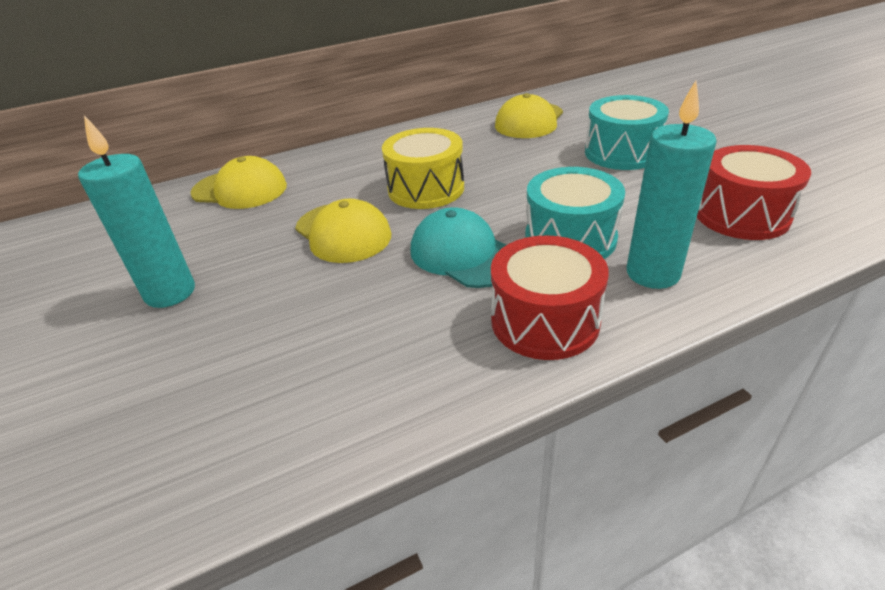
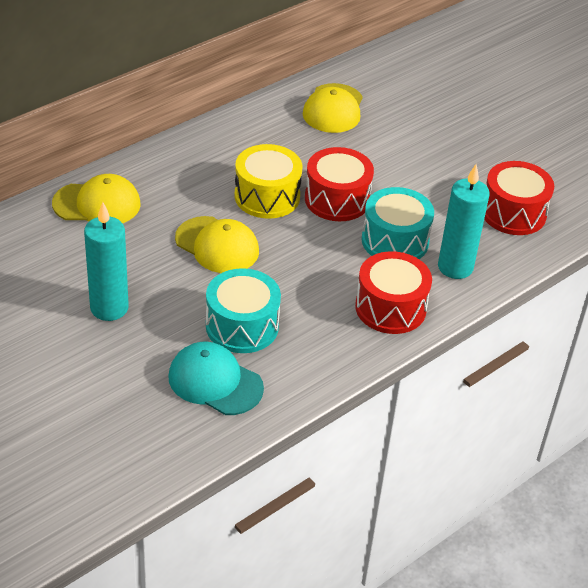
camera: 20 degrees left, 5 degrees up
turquoise cap [410,207,506,288] -> turquoise cap moved to [169,342,264,415]
turquoise drum [585,95,669,170] -> turquoise drum moved to [206,268,281,353]
none -> red drum [305,147,374,221]

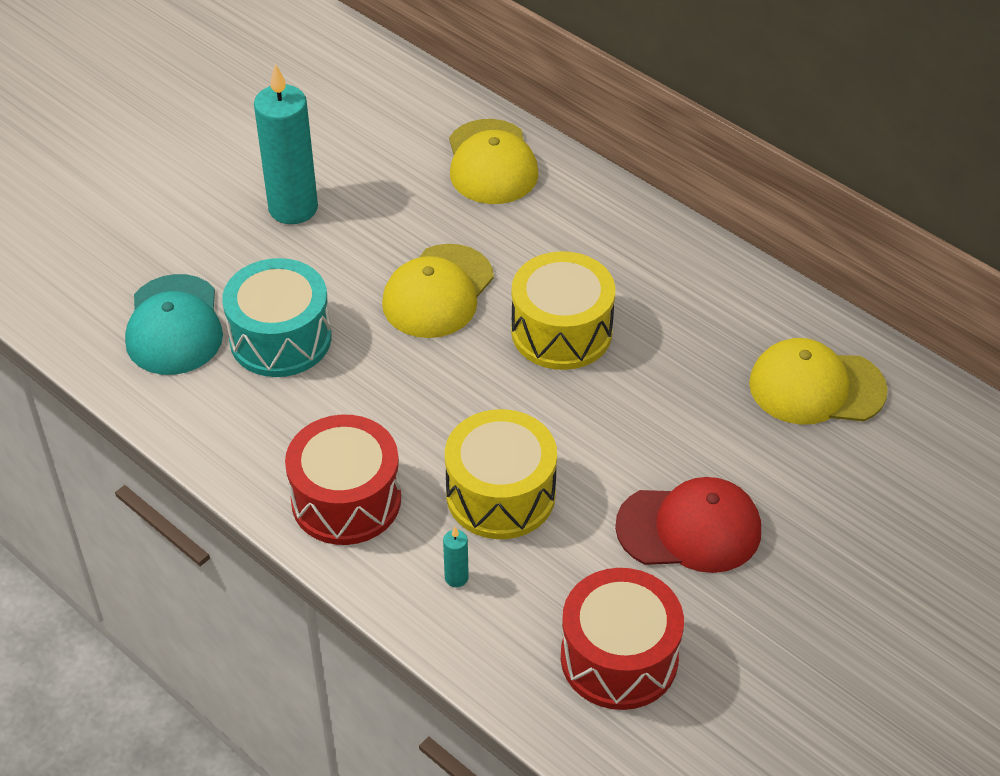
camera: 85 degrees right, 5 degrees up
turquoise cap [169,342,264,415] -> turquoise cap turned 150 degrees clockwise [125,274,223,375]
red drum [305,147,374,221] -> none
turquoise drum [361,187,434,259] -> yellow drum [445,409,557,539]
turquoise candle [438,164,490,279] -> turquoise candle [443,527,469,587], size x0.40
none -> red cap [615,477,761,573]

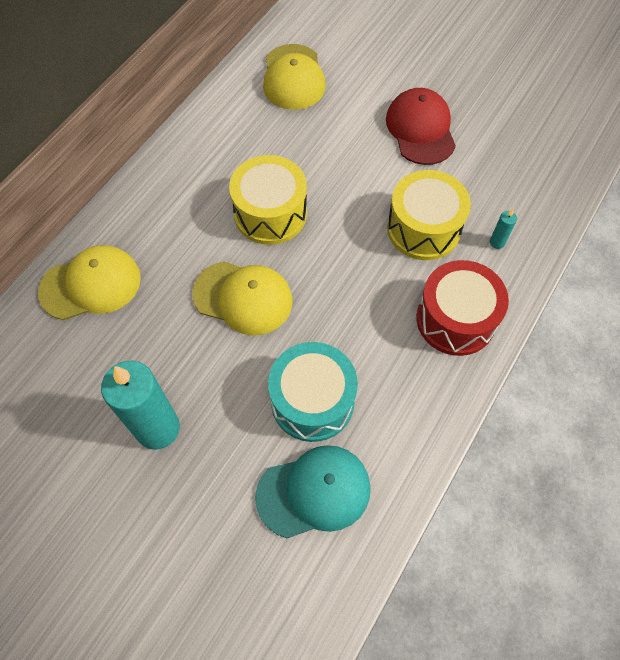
camera: 100 degrees left, 15 degrees up
red drum [561,568,684,710] -> none

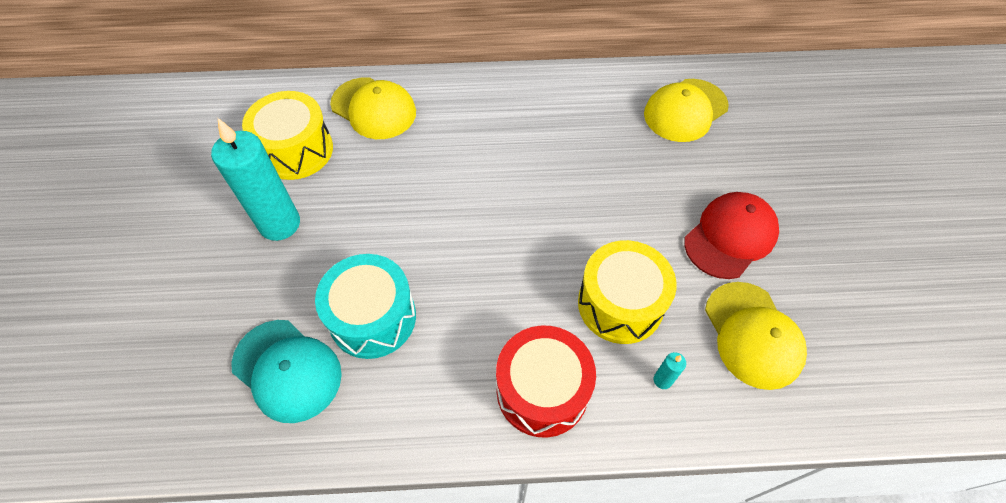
camera: 55 degrees right, 5 degrees down
yellow cap [192,261,293,335] -> yellow cap moved to [705,282,807,390]
yellow drum [229,155,307,245] -> yellow drum moved to [242,91,333,180]

